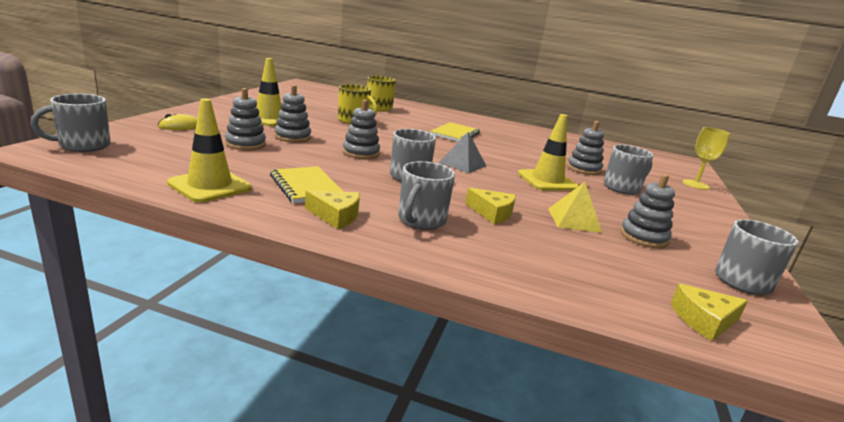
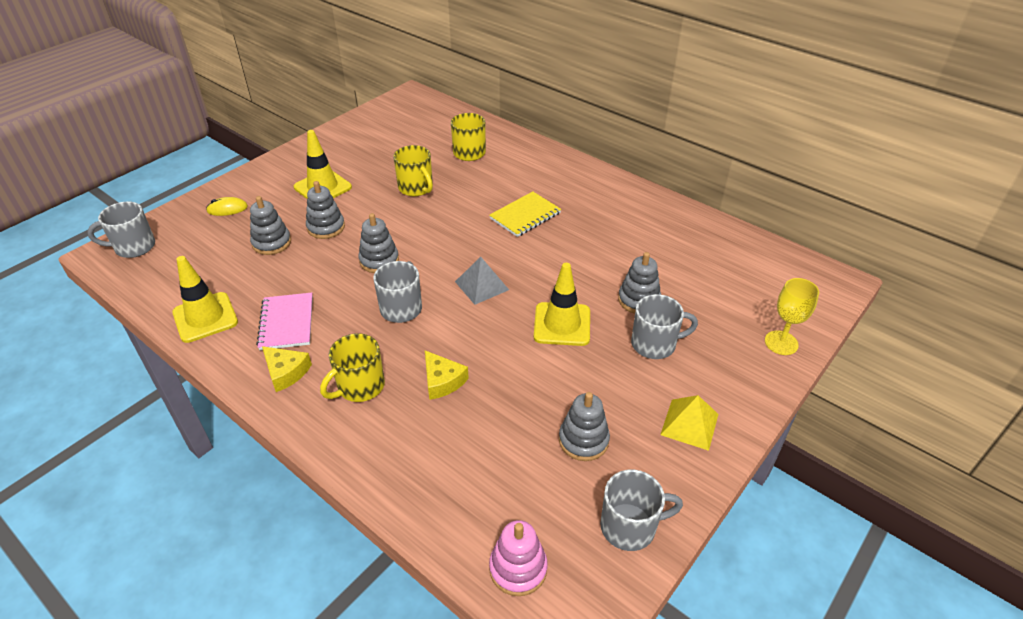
camera: 25 degrees right, 20 degrees up
yellow notebook [270,166,344,203] -> pink notebook [256,292,313,350]
grey mug [398,161,455,230] -> yellow mug [320,333,385,402]
yellow pyramid [548,182,602,233] -> yellow pyramid moved to [660,395,718,451]
yellow cheese [671,284,748,341] -> pink stacking toy [489,520,548,596]

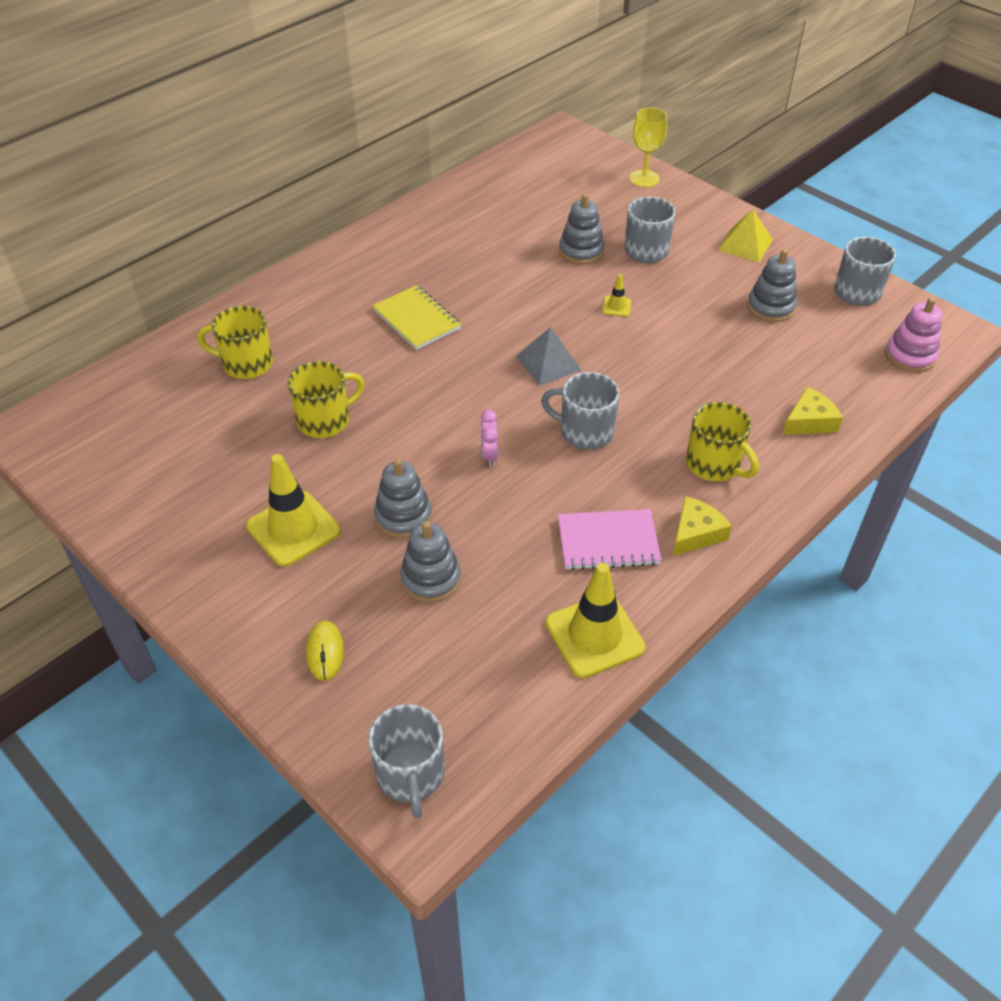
camera: 85 degrees left, 5 degrees up
grey stacking toy [358,213,399,273] -> pink clock [481,410,498,467]
yellow cheese [425,350,469,400] -> yellow cheese moved to [782,387,843,435]
yellow traffic cone [534,263,590,346] -> yellow traffic cone [602,274,631,317], size x0.45

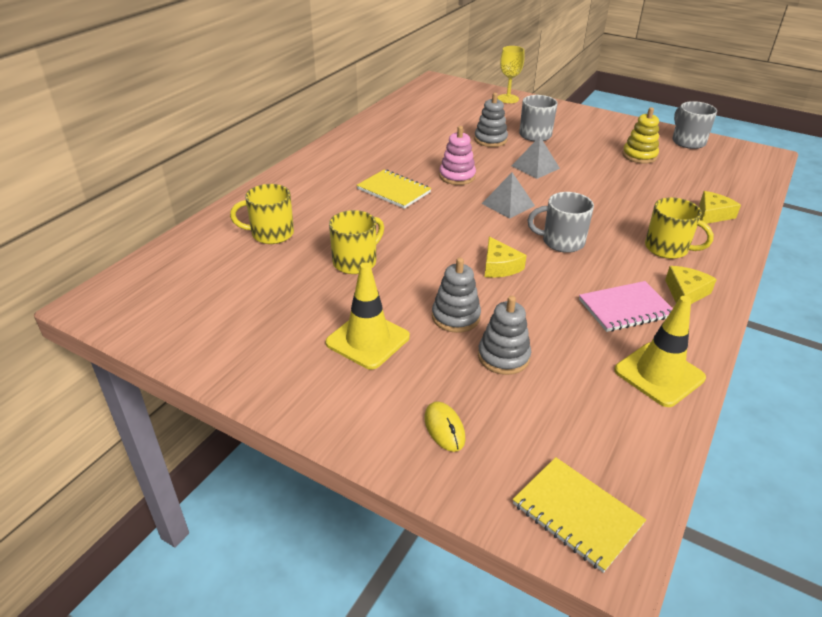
camera: 15 degrees left, 10 degrees down
grey mug [368,704,444,818] -> yellow notebook [513,457,646,573]
pink clock [481,410,498,467] -> yellow cheese [485,237,527,278]
yellow traffic cone [602,274,631,317] -> grey pyramid [511,137,560,179]
yellow pyramid [718,209,773,263] -> none
grey stacking toy [747,249,797,322] -> yellow stacking toy [622,107,659,163]
pink stacking toy [885,297,942,373] -> pink stacking toy moved to [439,126,476,185]

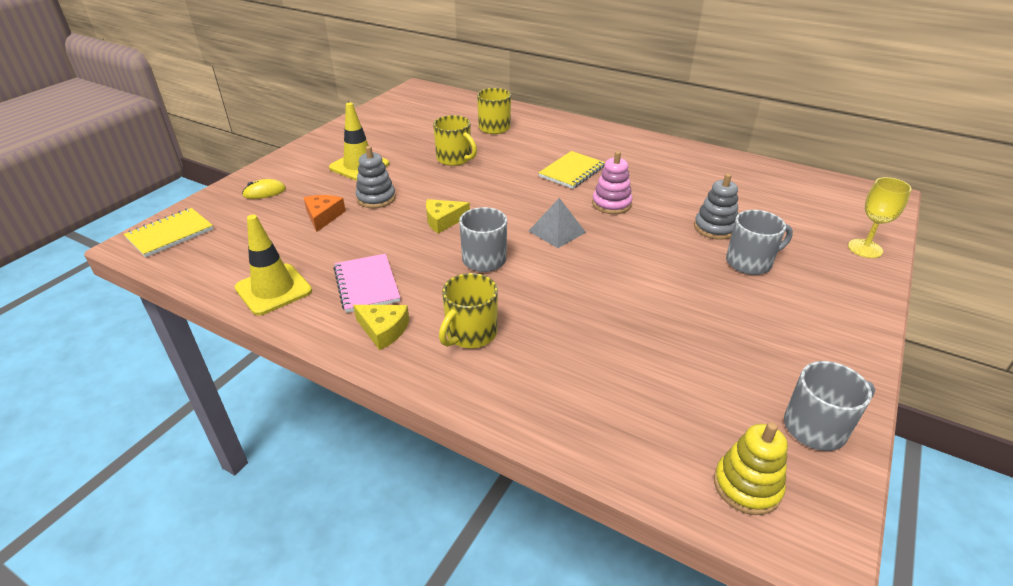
camera: 90 degrees right, 0 degrees up
grey stacking toy [478,296,531,375] -> orange cheese [304,195,346,232]
grey pyramid [511,137,560,179] -> none
yellow stacking toy [622,107,659,163] -> yellow stacking toy moved to [714,422,788,515]
yellow cheese [699,191,741,224] -> none

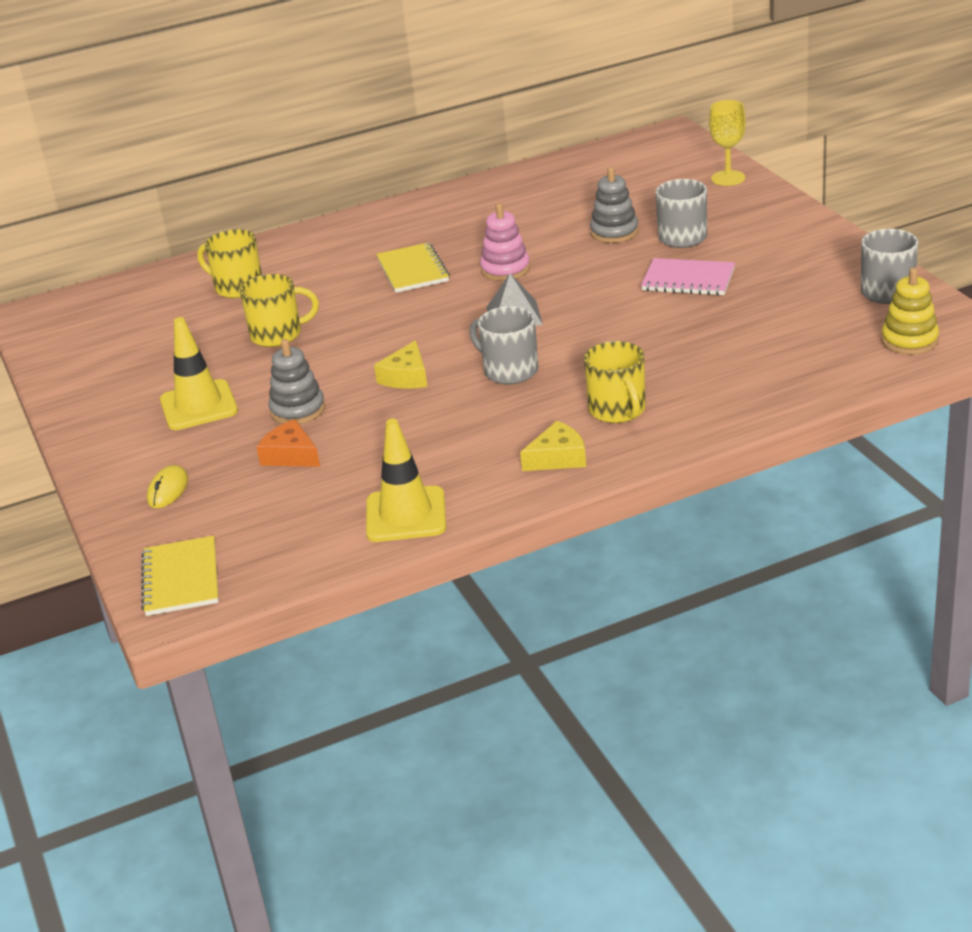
camera: 50 degrees left, 5 degrees down
pink notebook [333,254,400,313] -> pink notebook moved to [641,258,735,296]

